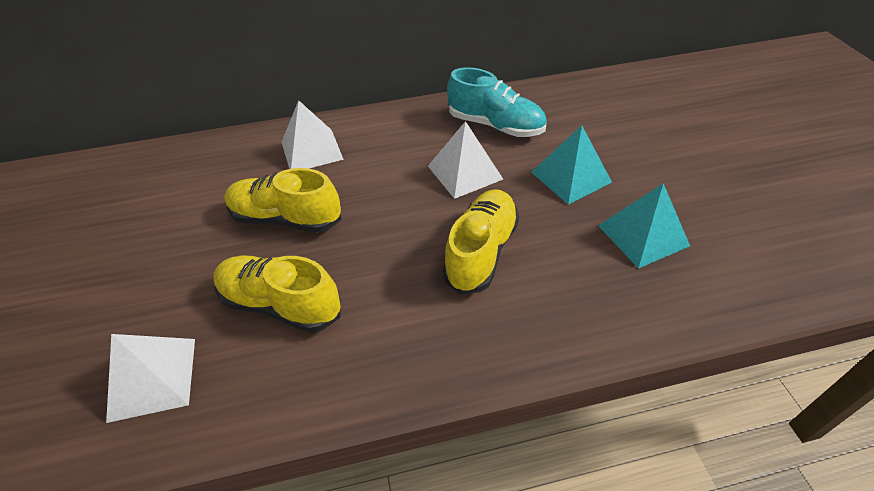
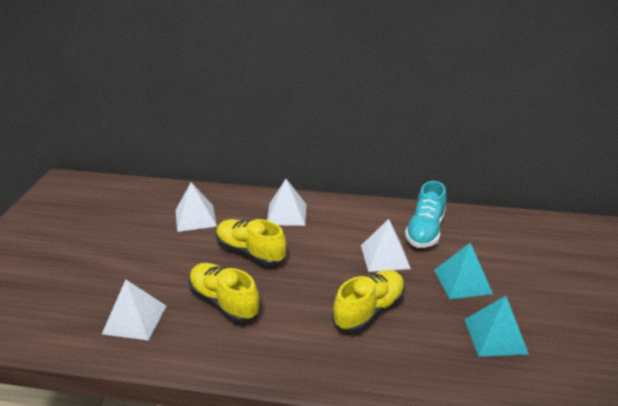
camera: 20 degrees right, 15 degrees down
turquoise shoe [447,67,547,137] -> turquoise shoe turned 60 degrees clockwise [405,181,446,248]
none -> white pyramid [175,183,217,232]

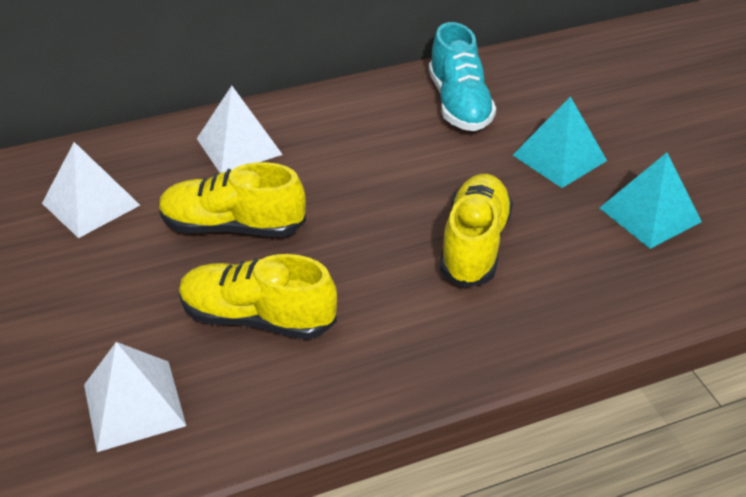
camera: 30 degrees left, 10 degrees up
white pyramid [361,219,411,272] -> none

